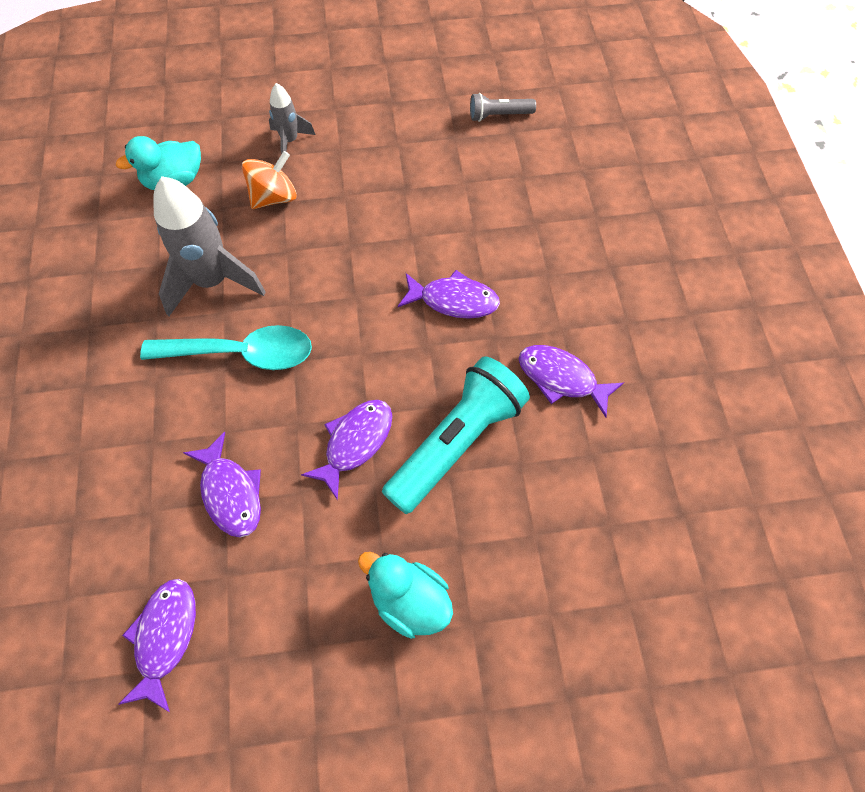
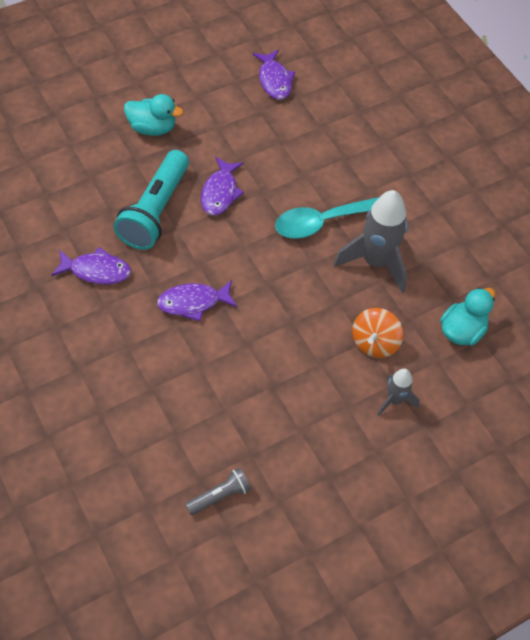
camera: 155 degrees right, 5 degrees down
purple fish [183,432,261,538] -> none

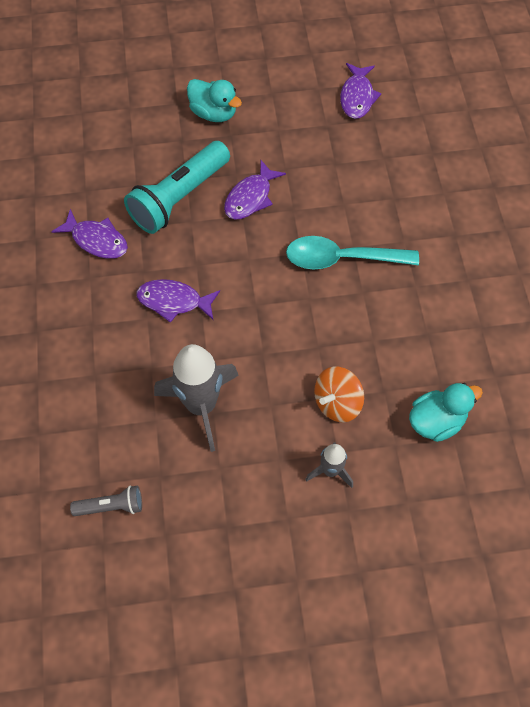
camera: 25 degrees right, 5 degrees up
grey rocket [333,190,408,293] -> grey rocket moved to [154,344,239,452]

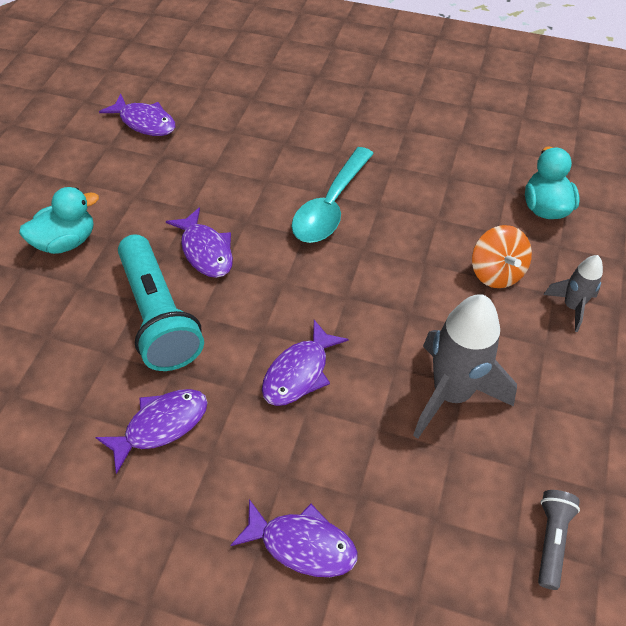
camera: 65 degrees left, 10 degrees down
none -> purple fish [230,499,358,577]

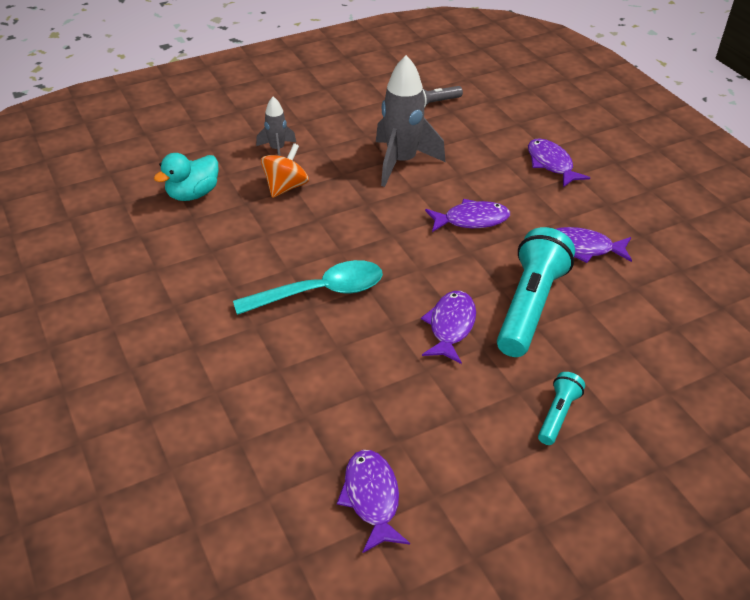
camera: 135 degrees left, 10 degrees down
turquoise duck [19,187,99,254] -> turquoise flashlight [538,372,585,445]

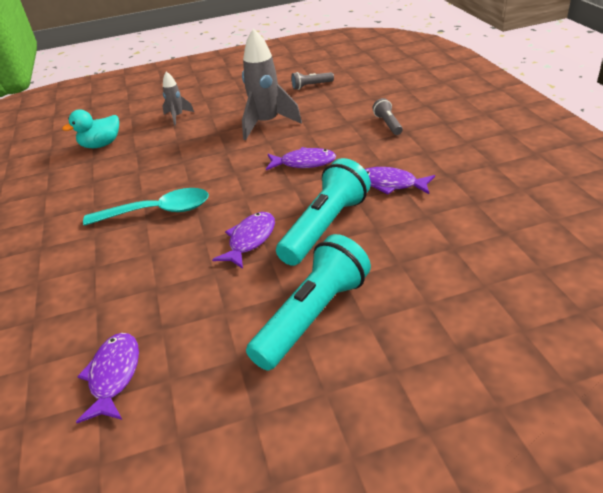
camera: 15 degrees right, 5 degrees down
orange spinning top [261,143,309,198] -> none
purple fish [528,138,590,187] -> grey flashlight [372,98,403,135]
turquoise flashlight [538,372,585,445] -> turquoise flashlight [246,234,371,370], size x2.04

